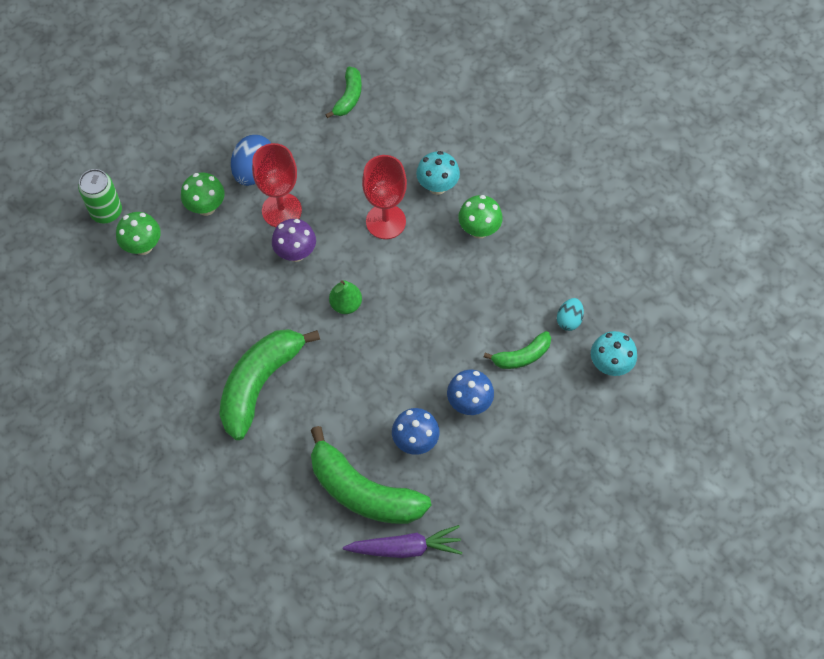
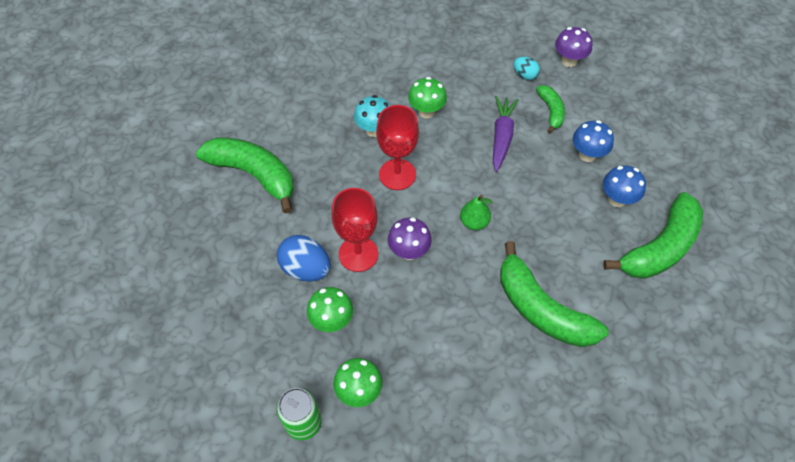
camera: 75 degrees left, 5 degrees down
green banana [325,66,362,118] -> green banana [196,137,294,213], size x1.92
purple carrot [343,525,462,558] -> purple carrot moved to [493,96,518,172]
turquoise mushroom [591,331,637,376] -> purple mushroom [555,27,593,67]

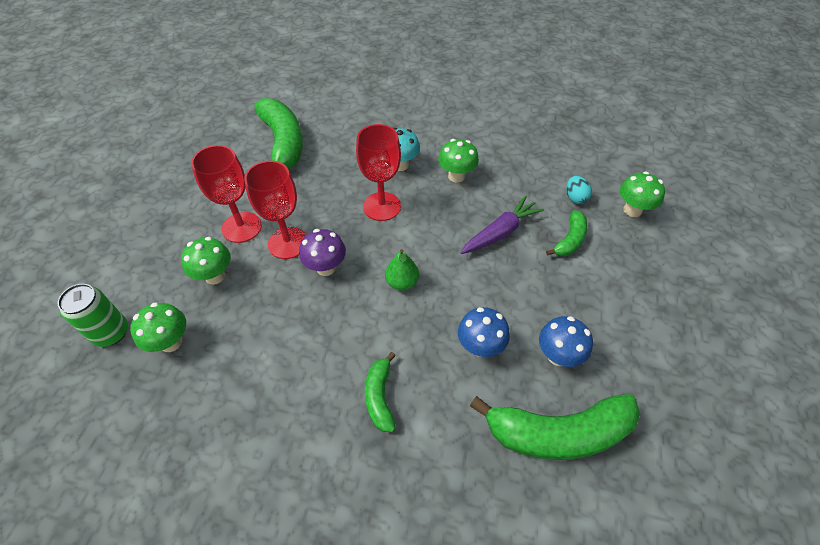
camera: 40 degrees right, 5 degrees down
blue egg [277,235,330,281] -> red goblet [191,145,262,243]
green banana [500,241,608,347] -> green banana [365,352,396,432], size x0.52
purple mushroom [555,27,593,67] -> green mushroom [620,172,665,217]
blue mushroom [573,120,614,162] -> blue mushroom moved to [458,307,510,357]

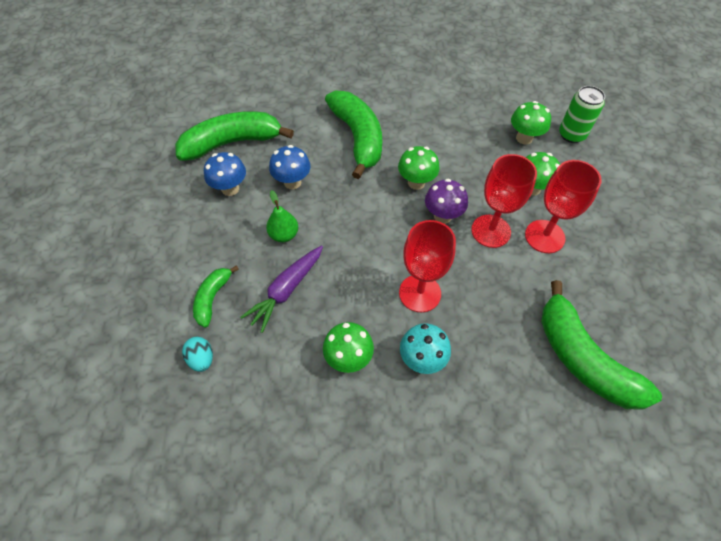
camera: 165 degrees right, 5 degrees up
green banana [365,352,396,432] -> green banana [325,90,382,179], size x1.92
green pear [385,249,419,290] -> green pear moved to [266,190,298,242]
green mushroom [620,172,665,217] -> green mushroom moved to [398,146,440,190]

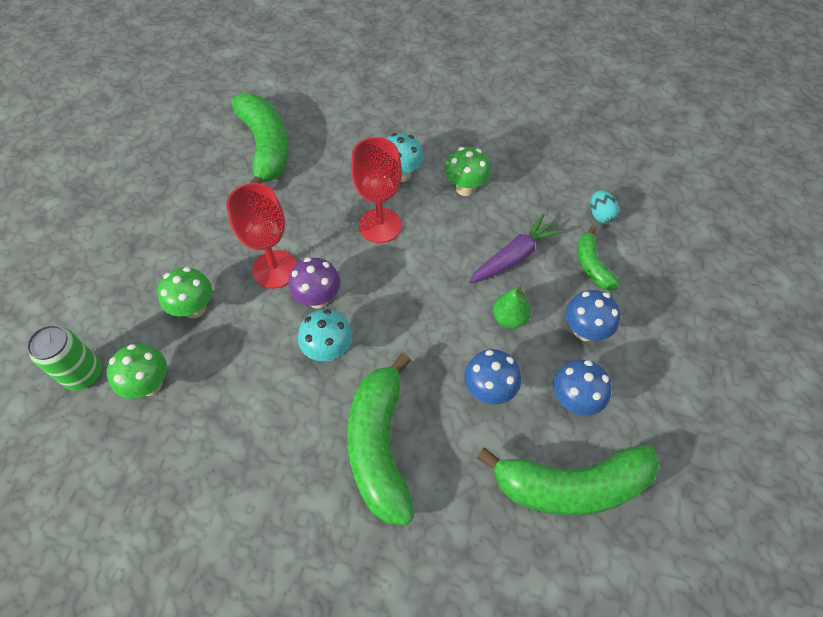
camera: 165 degrees left, 0 degrees up
green banana [193,265,239,327] -> green banana turned 135 degrees clockwise [577,226,620,291]
green mushroom [398,146,440,190] -> turquoise mushroom [298,309,353,361]
red goblet [525,160,602,253] -> none
none -> blue mushroom [565,290,620,341]

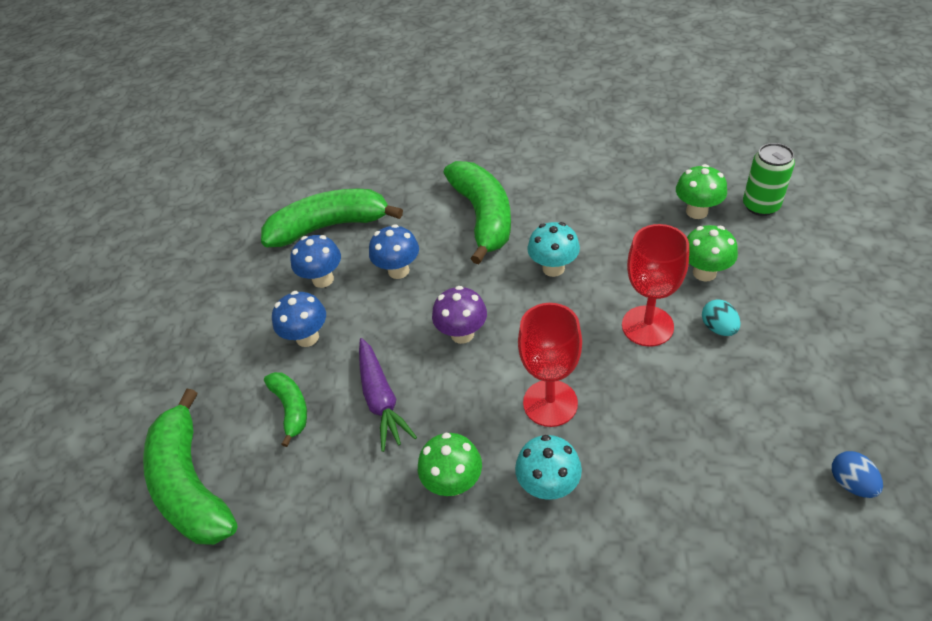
camera: 175 degrees right, 10 degrees down
green banana [231,94,289,184] -> green banana moved to [143,388,238,545]
purple mushroom [288,258,340,309] -> purple mushroom moved to [432,286,487,344]
purple carrot [469,213,564,284] -> purple carrot turned 60 degrees counterclockwise [359,338,417,452]
green pear [493,286,531,329] -> none
turquoise egg [590,190,619,223] -> turquoise egg moved to [702,299,741,336]
none -> blue egg [832,451,883,498]

